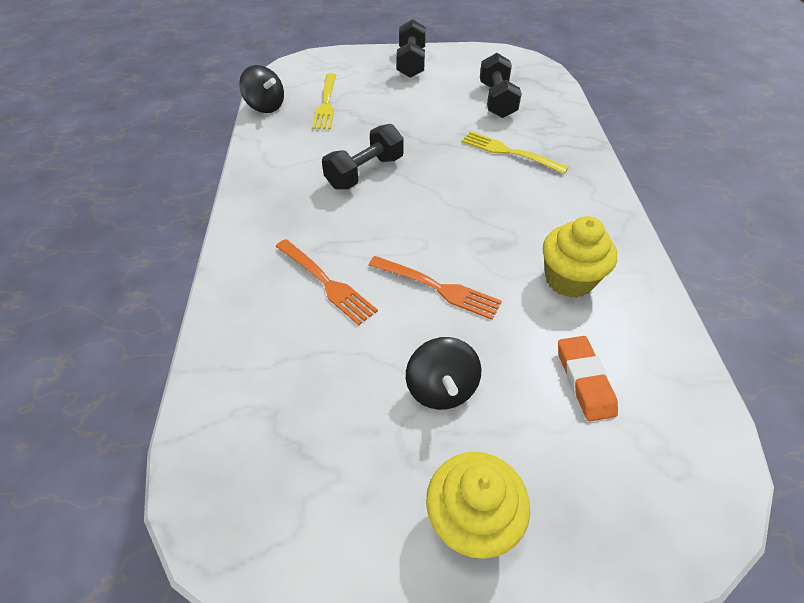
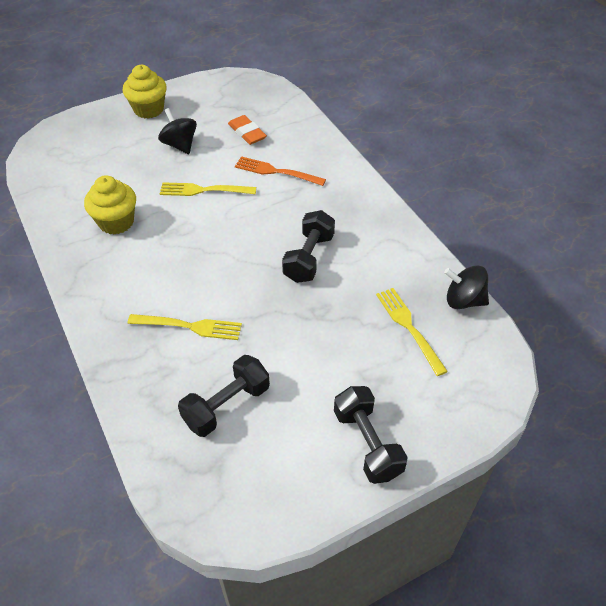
camera: 155 degrees right, 0 degrees up
orange fork [369,256,502,320] -> yellow fork [160,182,256,196]
black dumbbell [480,53,522,118] -> black dumbbell turned 75 degrees clockwise [178,355,270,437]
orange eraser [558,336,618,421] -> orange eraser moved to [228,115,267,145]

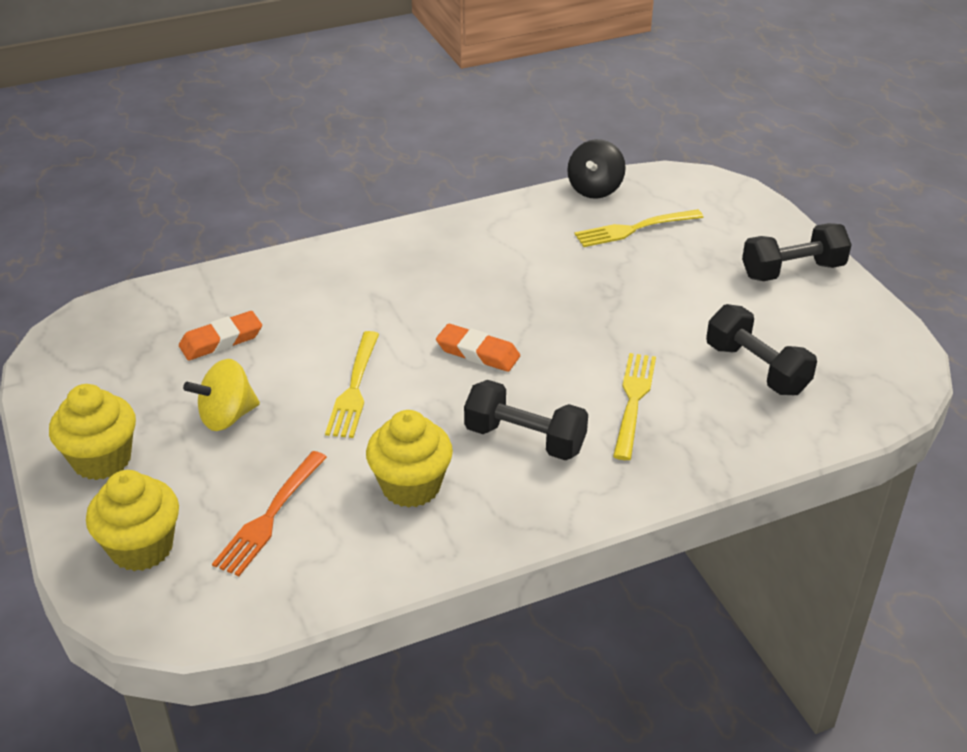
camera: 85 degrees left, 10 degrees down
black spinning top [158,108,197,154] -> yellow spinning top [183,359,260,431]
orange fork [235,156,326,186] -> orange fork moved to [212,451,327,576]
black dumbbell [282,210,335,283] -> black dumbbell moved to [464,380,588,460]
none -> yellow cupcake [86,470,179,571]
none -> orange eraser [436,324,520,372]

